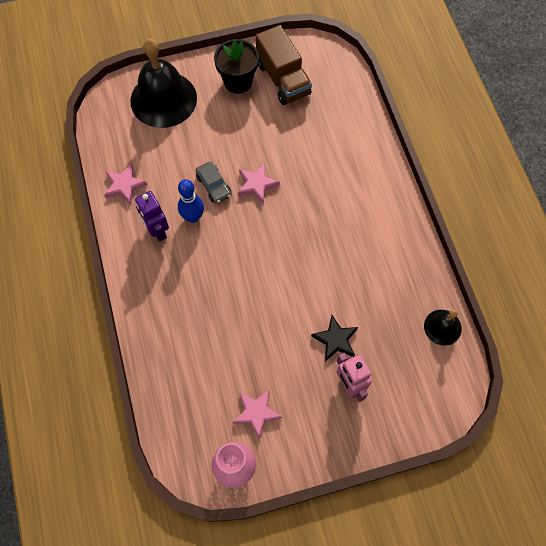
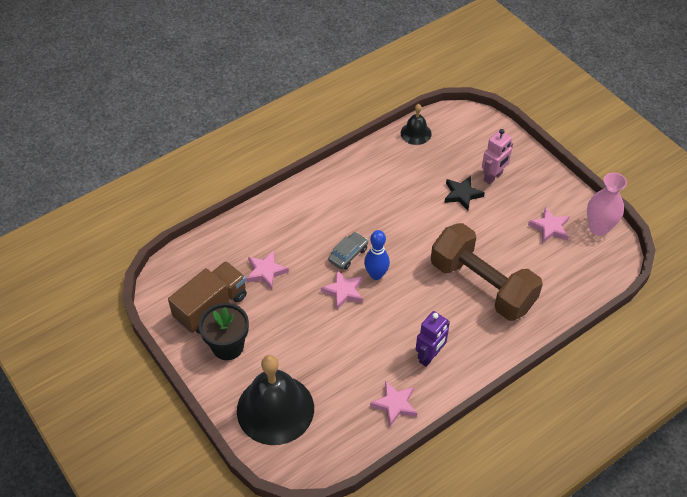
camera: 110 degrees left, 15 degrees down
blue bowling pin [178,179,204,223] -> blue bowling pin moved to [364,230,390,280]
grey car [195,161,232,204] -> grey car moved to [328,232,368,269]
none -> pink star [246,251,289,290]
none -> brown dumbbell [431,223,543,321]

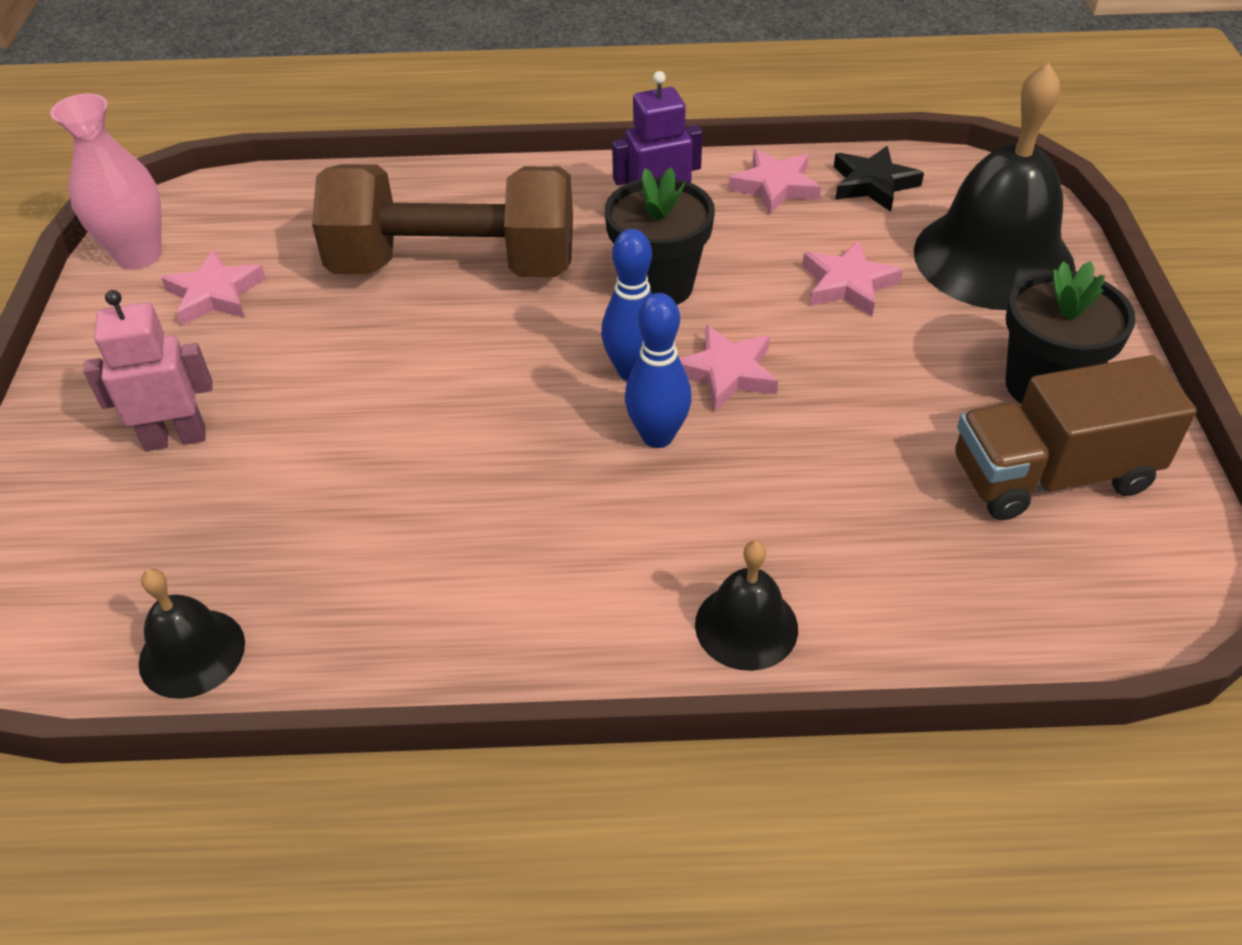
camera: 145 degrees left, 5 degrees down
pink star [246,251,289,290] -> pink star moved to [802,240,903,316]
grey car [328,232,368,269] -> blue bowling pin [625,293,692,448]
brown dumbbell [431,223,543,321] -> brown dumbbell turned 75 degrees counterclockwise [312,164,573,277]
black star [444,176,485,211] -> black star moved to [834,146,924,212]
none -> black flower pot [605,167,715,305]
none -> black bell [695,540,798,671]

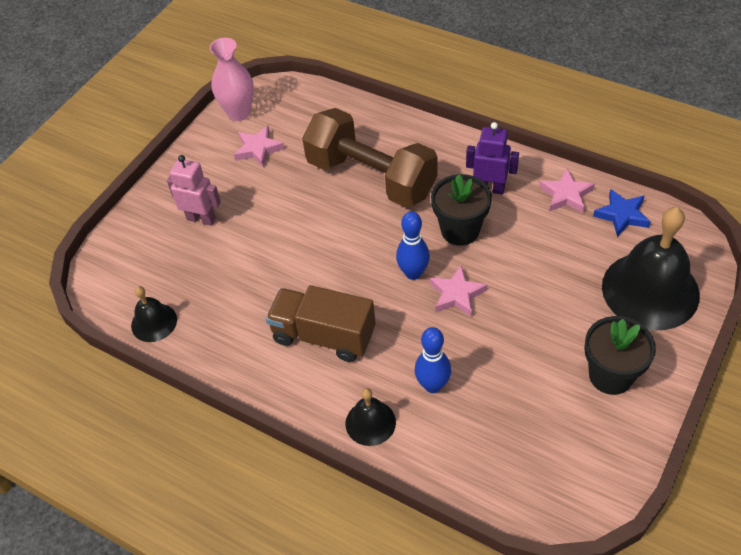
camera: 35 degrees right, 5 degrees up
blue bowling pin [625,293,692,448] -> blue bowling pin moved to [415,327,451,393]
pink star [802,240,903,316] -> none
black star [834,146,924,212] -> blue star [593,189,651,237]
brown truck [955,355,1197,520] -> brown truck moved to [266,285,376,362]

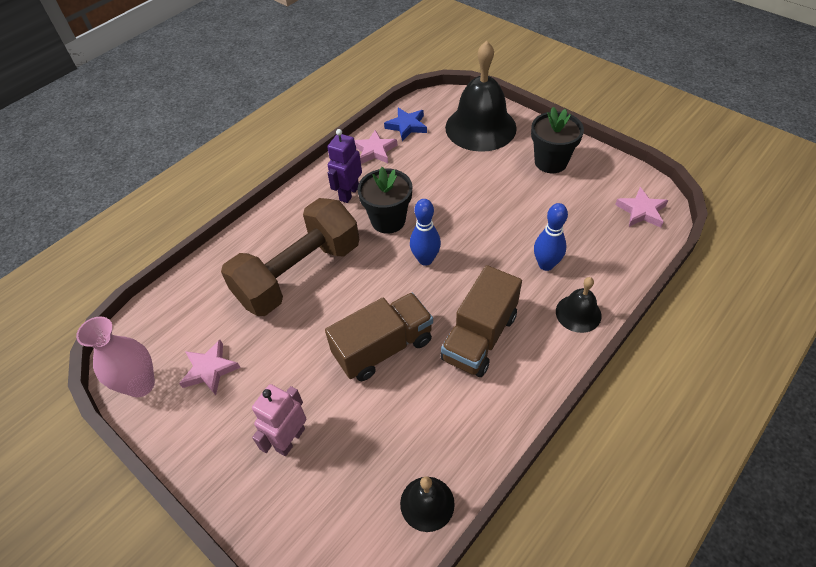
camera: 80 degrees left, 0 degrees up
pink star [430,265,487,317] -> pink star moved to [615,187,668,228]
none -> brown truck [325,293,433,381]

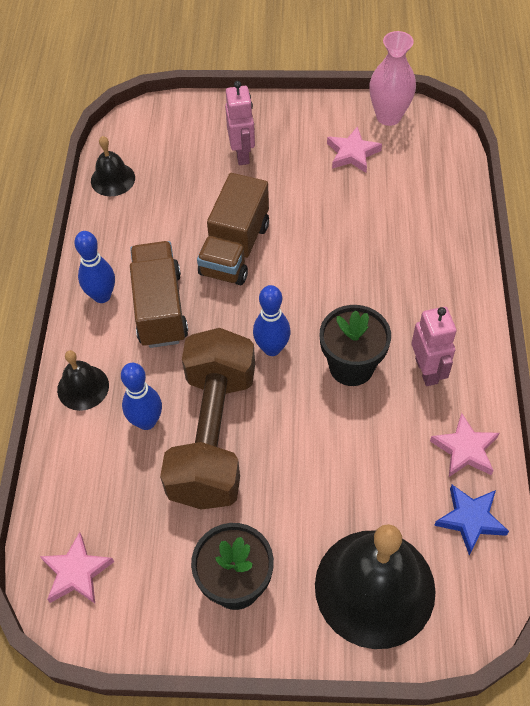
camera: 140 degrees right, 5 degrees up
brown dumbbell [221,198,359,316] -> brown dumbbell moved to [160,328,255,510]
purple robot [327,129,362,203] -> pink robot [411,307,456,386]
none -> blue bowling pin [74,231,115,303]

